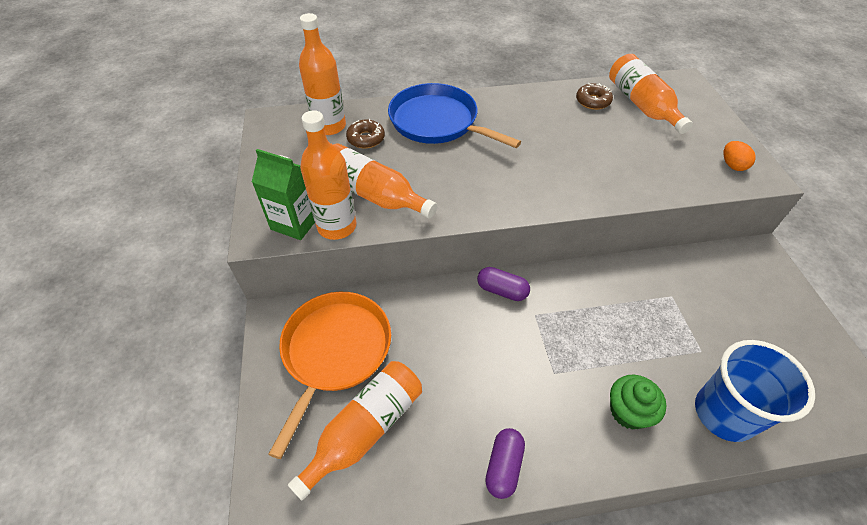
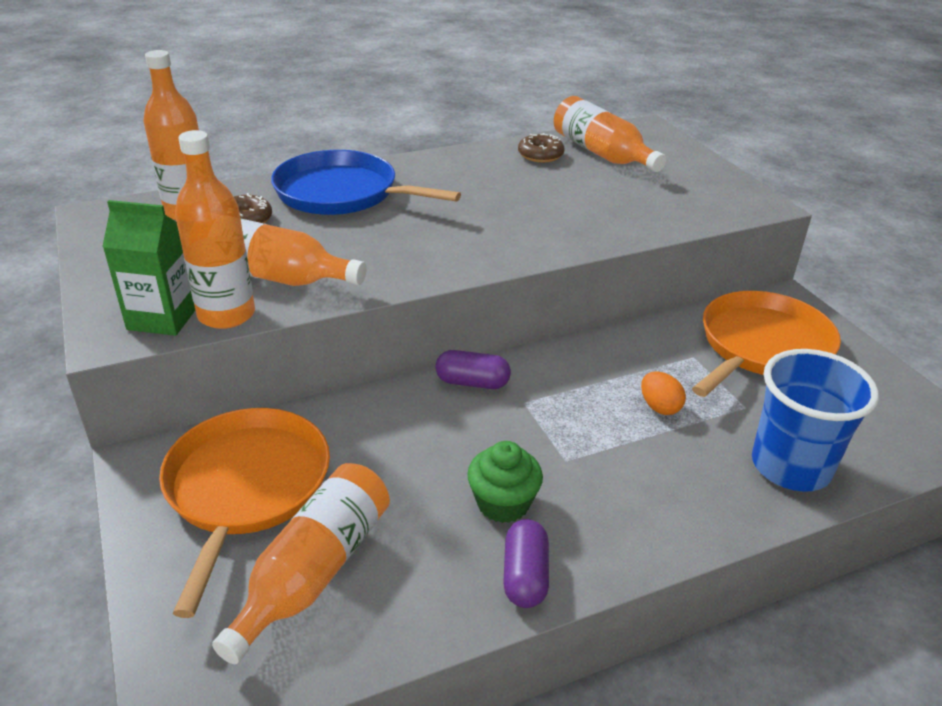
camera: 15 degrees left, 15 degrees down
green cupcake [610,375,666,430] -> green cupcake moved to [467,441,543,523]
orange egg [724,141,756,171] -> orange egg moved to [641,371,686,415]
none -> orange pan [692,291,841,397]

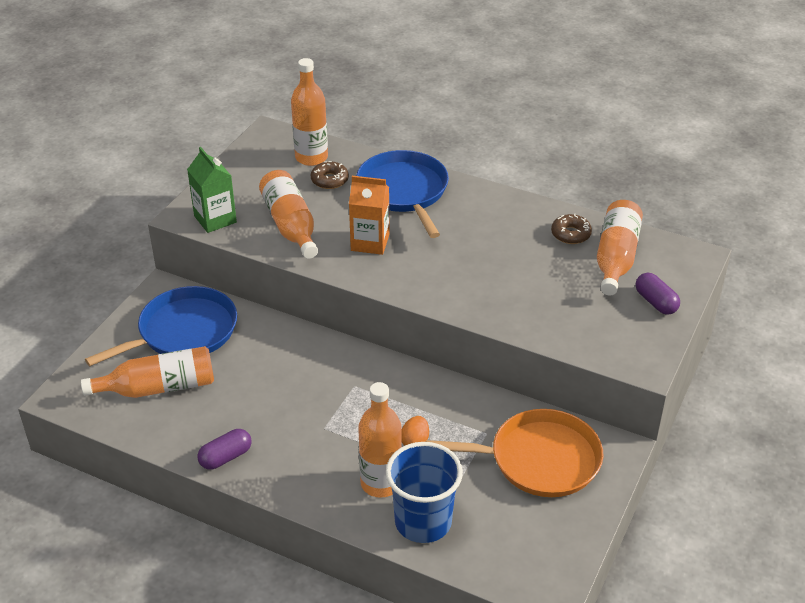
camera: 50 degrees right, 5 degrees up
orange pan [159,408,330,618] -> blue pan [85,286,237,366]
orange bottle [175,130,255,329] -> orange bottle moved to [358,382,402,498]
purple capsule [435,350,511,389] -> purple capsule moved to [636,273,680,315]
green cupcake [467,441,543,523] -> none
none -> orange carton [349,176,390,255]

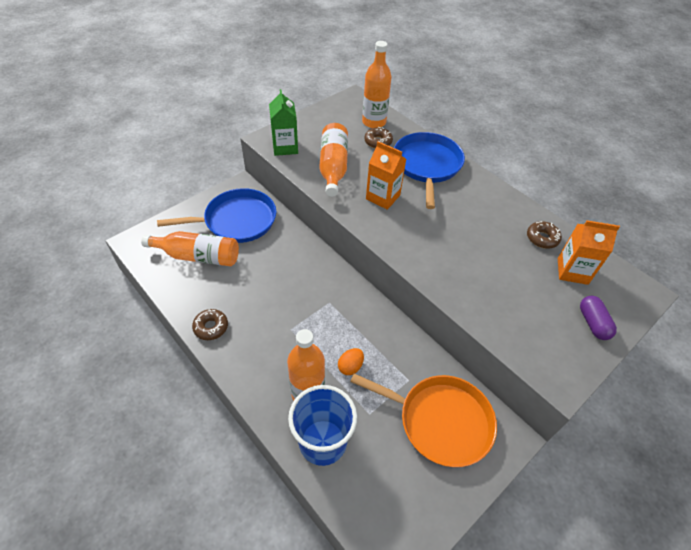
camera: 20 degrees right, 10 degrees up
purple capsule [197,429,252,469] -> brown donut [192,309,228,340]
orange bottle [597,200,643,296] -> orange carton [558,220,620,285]

